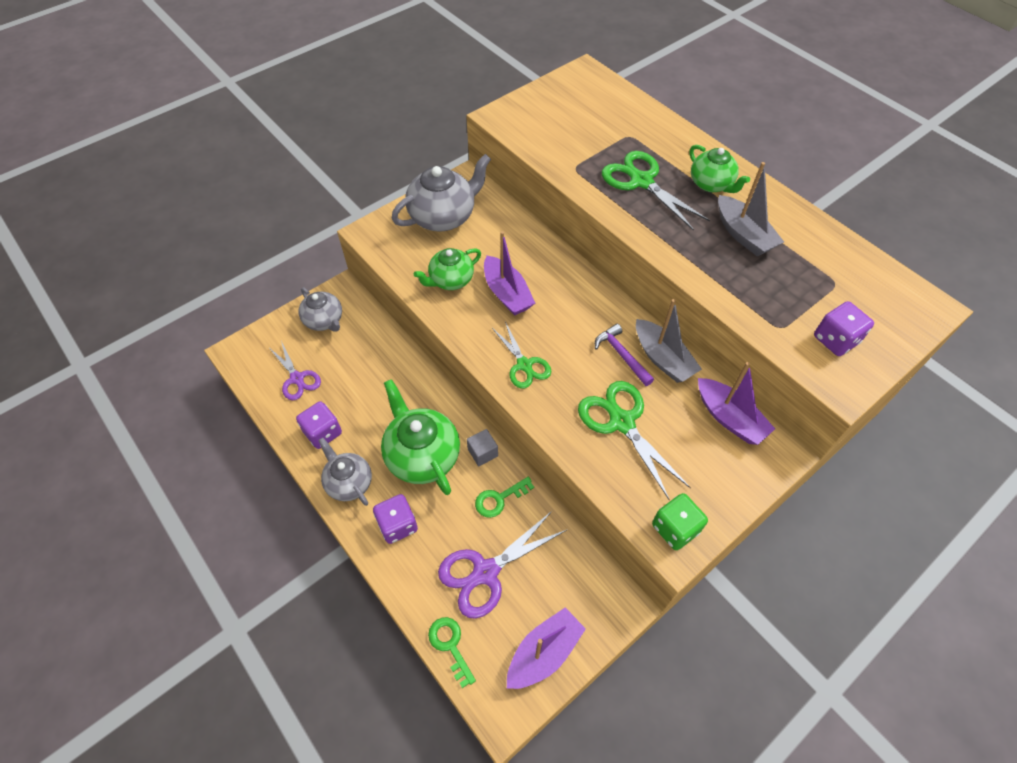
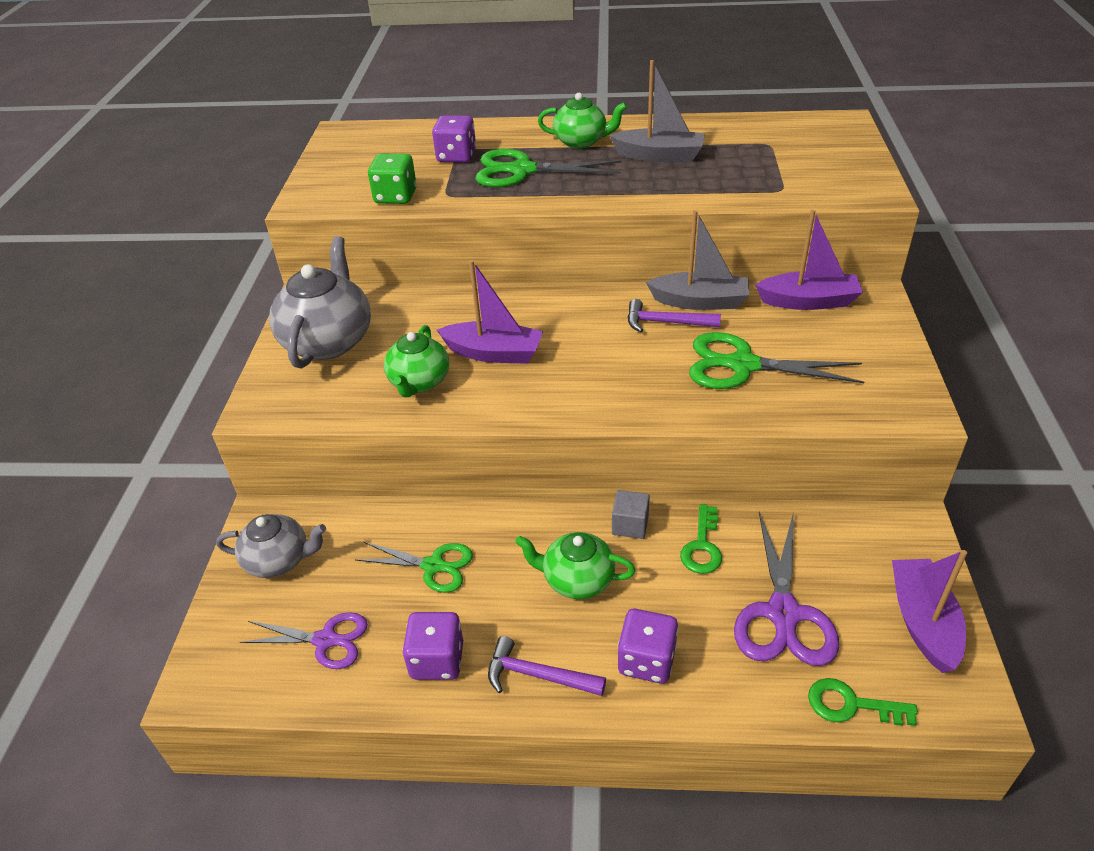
camera: 45 degrees left, 15 degrees down
grey teapot [318,438,372,506] -> purple hammer [488,636,606,696]
green teapot [381,379,460,495] -> green teapot [515,532,635,599], size x0.62
green scissors [492,322,552,389] -> green scissors moved to [356,542,473,593]
green dice [652,493,708,550] -> green dice moved to [368,154,417,204]
purple dice [814,301,874,356] -> purple dice moved to [432,115,476,163]

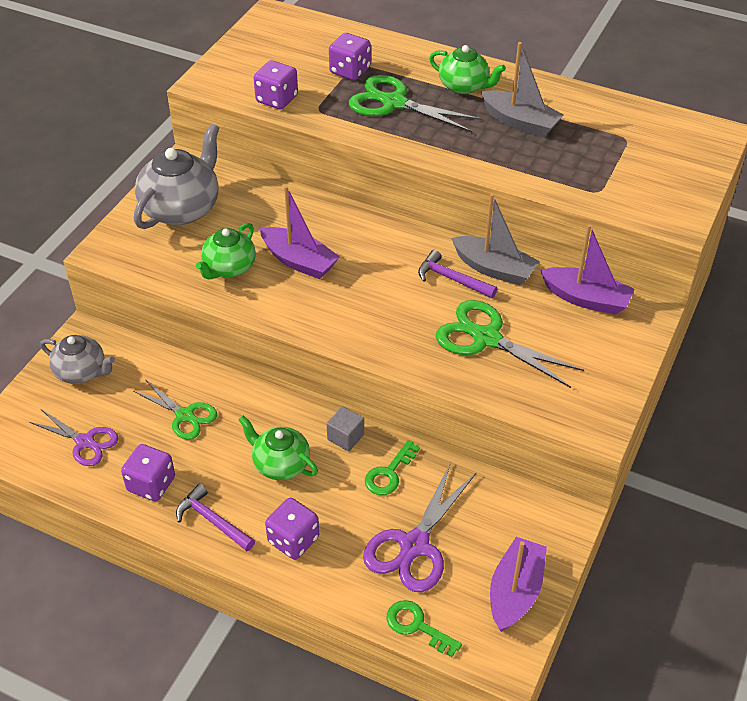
camera: 20 degrees right, 5 degrees up
green dice [368,154,417,204] -> purple dice [254,60,298,109]

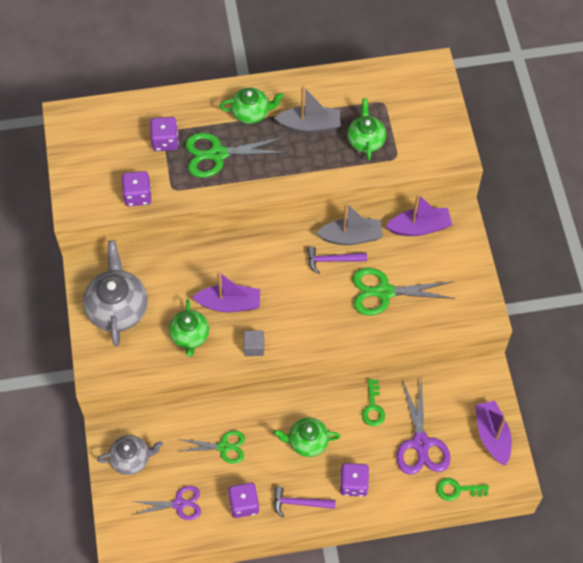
camera: 35 degrees left, 15 degrees up
grey cube [327,406,364,451] -> grey cube moved to [244,331,264,356]
none -> green teapot [347,98,386,160]

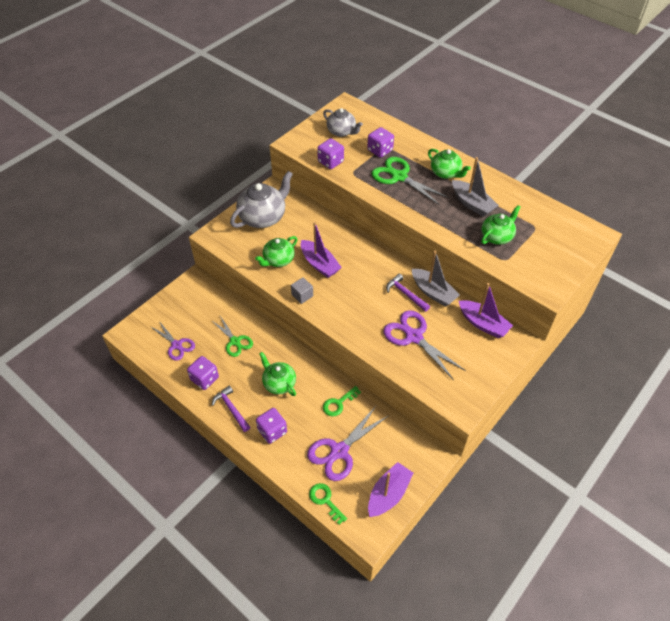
camera: 50 degrees right, 10 degrees down
grey teapot [97,435,163,475] -> grey teapot moved to [323,108,363,137]
green scissors [352,268,456,315] -> purple scissors [383,310,466,380]

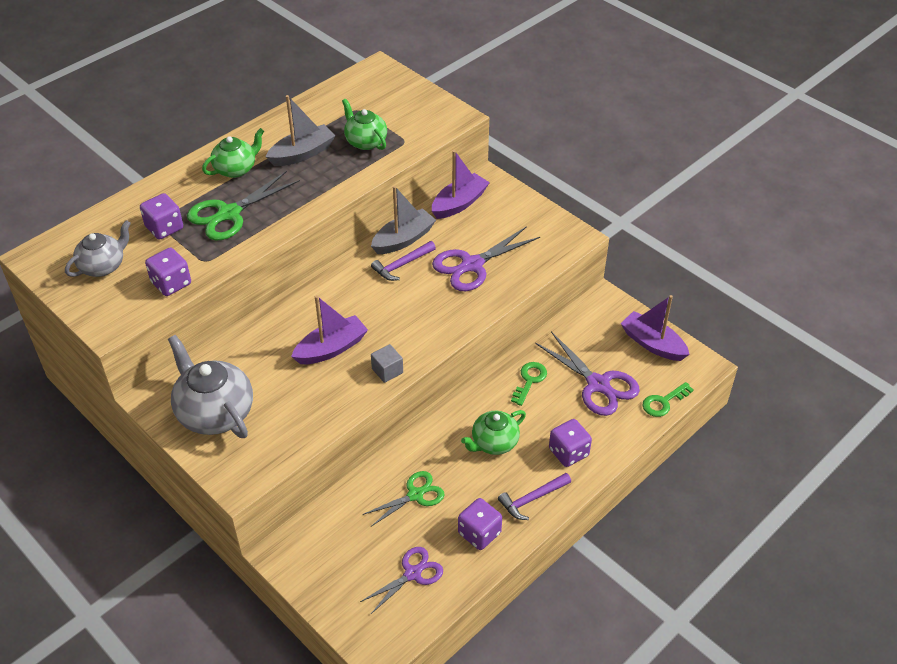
camera: 85 degrees left, 5 degrees down
green teapot [255,236,298,267] -> none
green key [323,386,361,416] -> green key turned 120 degrees counterclockwise [511,362,547,406]

